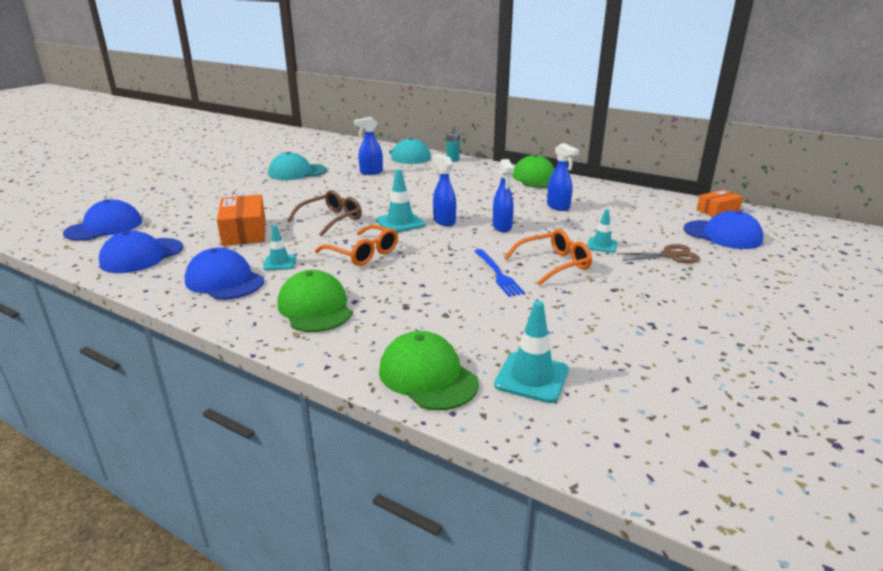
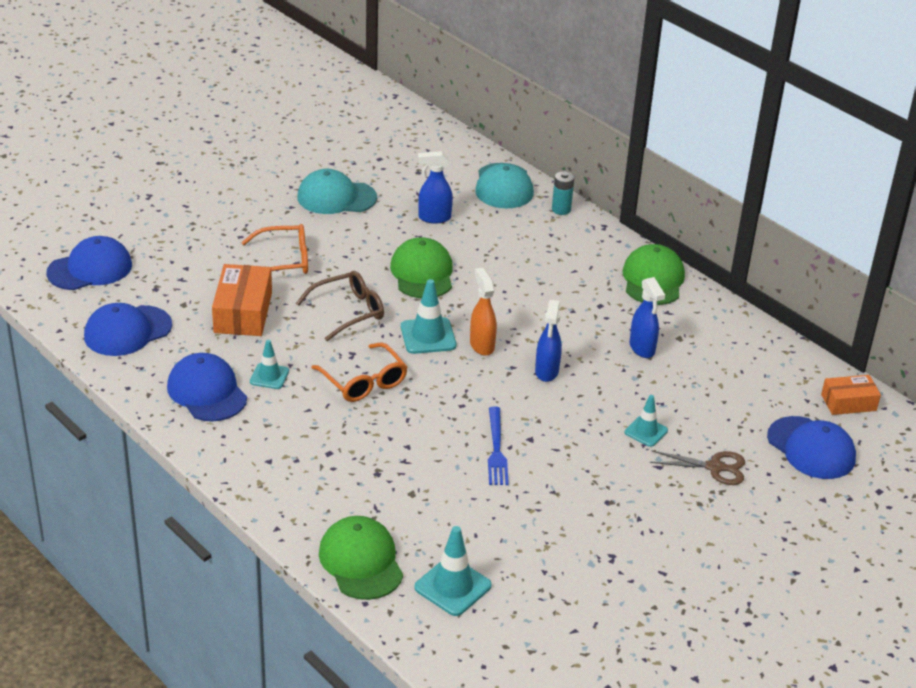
camera: 15 degrees right, 10 degrees up
green cap [277,270,352,332] -> green cap moved to [390,237,453,298]
blue spray bottle [432,154,456,226] -> orange spray bottle [470,268,497,356]
orange glasses [504,229,592,285] -> orange glasses moved to [241,224,308,274]

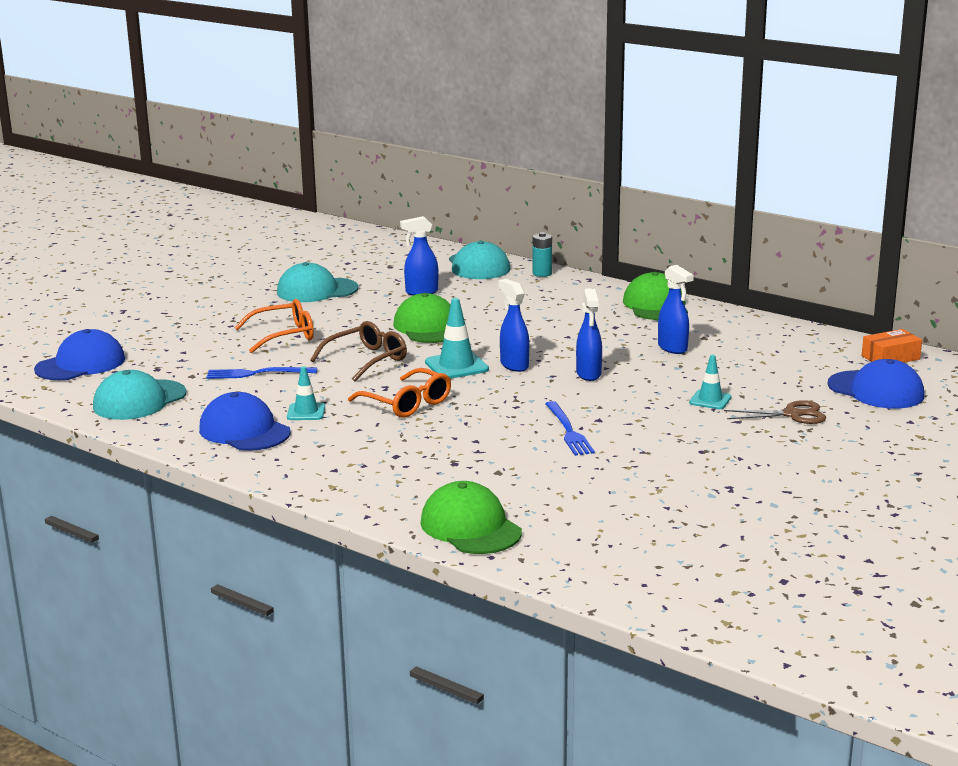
camera: 10 degrees left, 15 degrees down
blue cap [84,303,172,356] -> turquoise cap [93,370,186,420]
orange box [212,264,272,336] -> blue fork [207,367,317,379]
turquoise traffic cone [414,526,492,616] -> none
orange spray bottle [470,268,497,356] -> blue spray bottle [498,279,529,372]

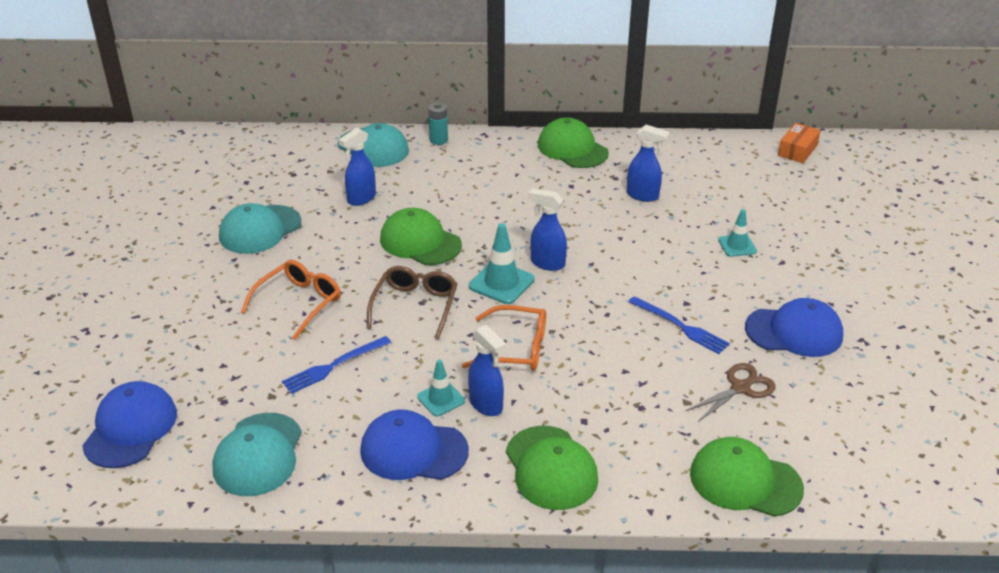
camera: 35 degrees left, 15 degrees up
blue spray bottle [576,288,602,381] -> blue spray bottle moved to [468,324,506,416]
brown scissors [724,400,826,424] -> brown scissors moved to [685,363,776,422]
blue cap [827,359,924,409] -> blue cap moved to [745,298,843,357]
none -> green cap [506,426,598,510]

